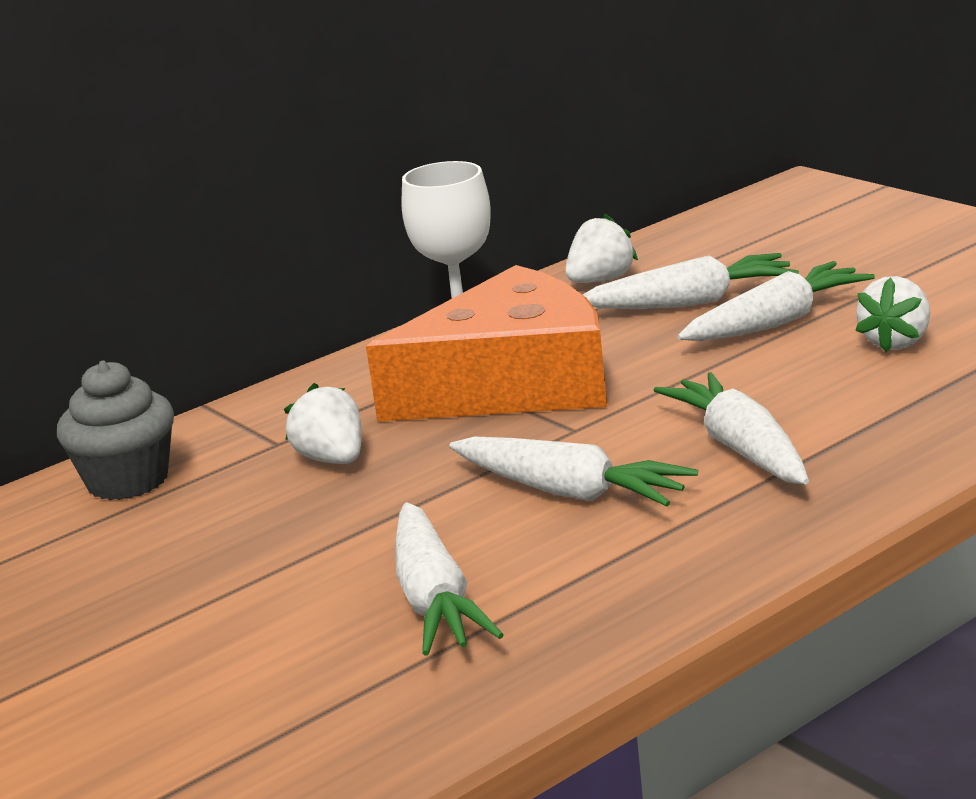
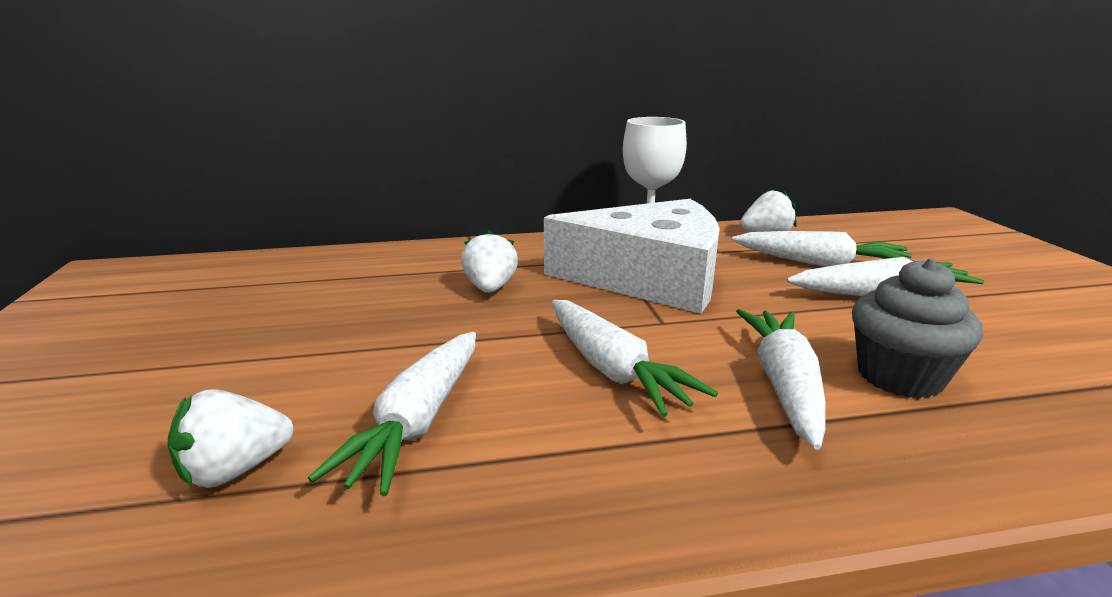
camera: 25 degrees right, 0 degrees up
grey cupcake [57,361,174,500] -> grey cupcake moved to [852,258,983,398]
orange cheese [366,265,607,422] -> white cheese [544,199,720,314]
white strawberry [855,276,930,352] -> white strawberry moved to [168,389,293,488]

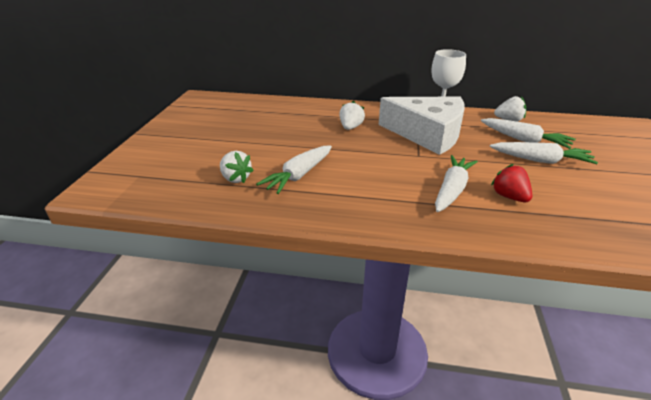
camera: 20 degrees right, 10 degrees up
white strawberry [168,389,293,488] -> white strawberry turned 120 degrees counterclockwise [220,151,254,183]
white carrot [552,300,718,417] -> none
grey cupcake [852,258,983,398] -> red strawberry [491,164,532,202]

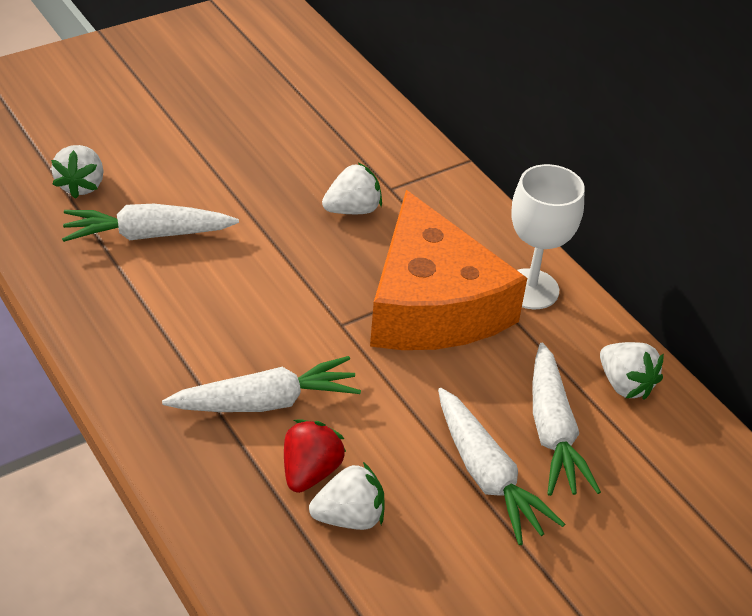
camera: 45 degrees right, 10 degrees up
white cheese [379,97,464,155] -> orange cheese [370,190,527,350]
none -> white strawberry [309,462,385,530]

